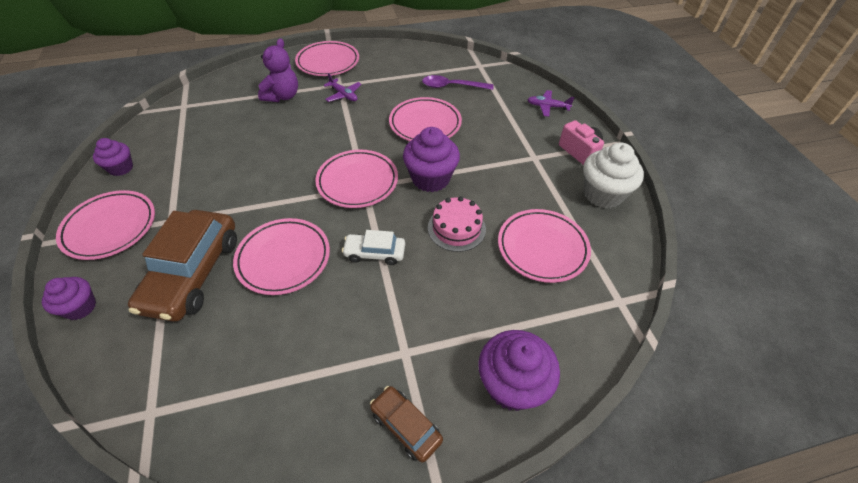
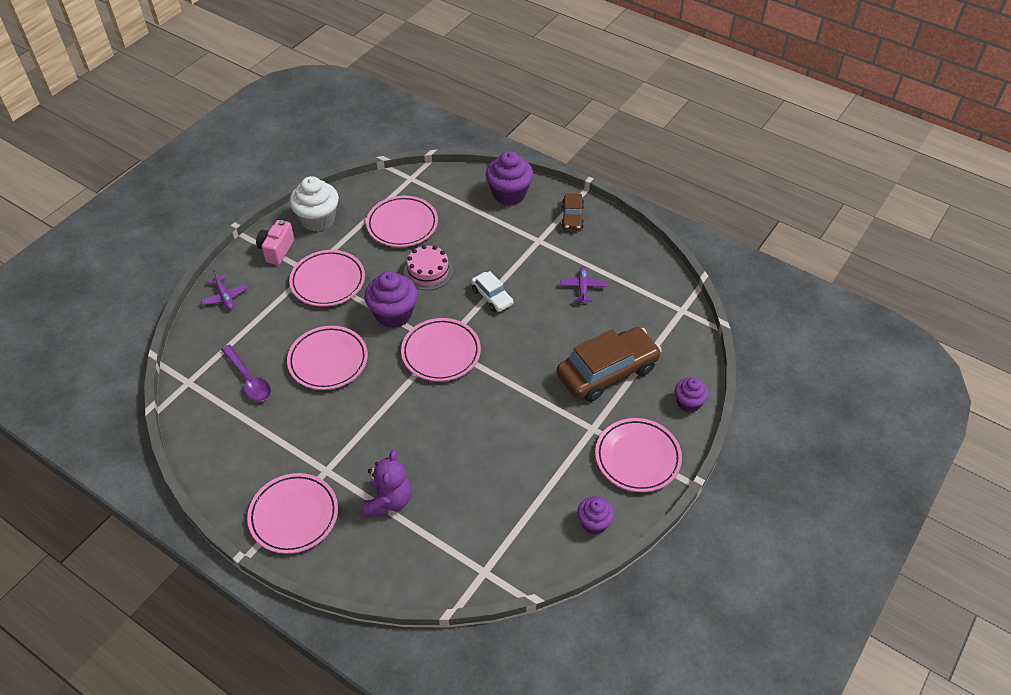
camera: 130 degrees left, 0 degrees up
pink plate [233,218,330,295] -> pink plate moved to [289,250,365,307]
purple teddy bear [258,38,298,102] -> purple teddy bear turned 120 degrees clockwise [364,449,412,515]
purple plane [324,73,362,102] -> purple plane moved to [560,266,607,303]

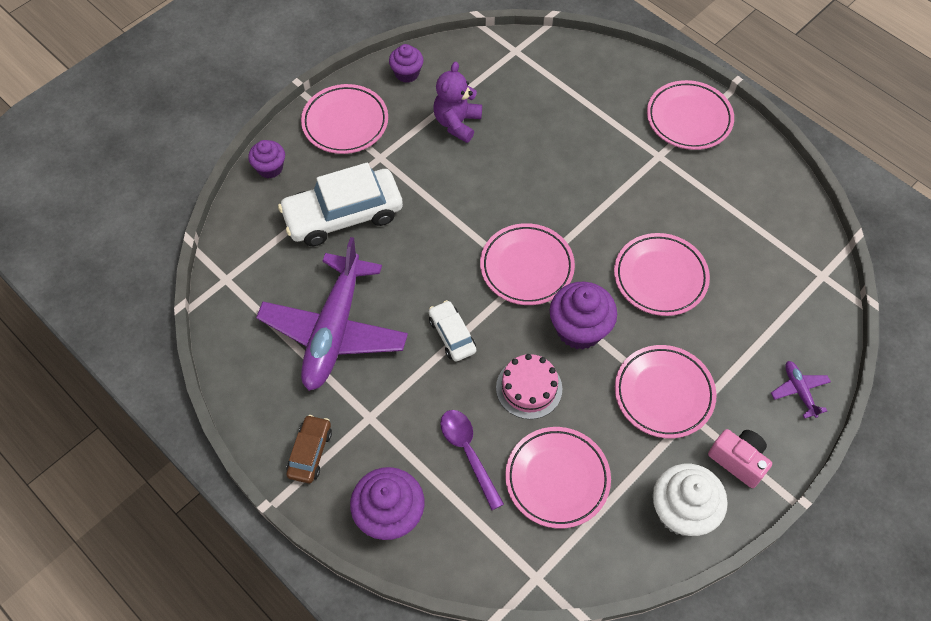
camera: 170 degrees left, 10 degrees up
purple spoon [221,345,271,401] -> purple spoon moved to [440,410,504,510]
pink camera [256,220,294,265] -> pink camera turned 75 degrees counterclockwise [708,429,772,488]
purple teddy bear [364,449,412,515] -> purple teddy bear moved to [433,61,482,143]
brown car [556,327,662,402] -> white car [278,163,403,246]
purple plane [560,266,607,303] -> purple plane [256,237,408,391], size x2.50

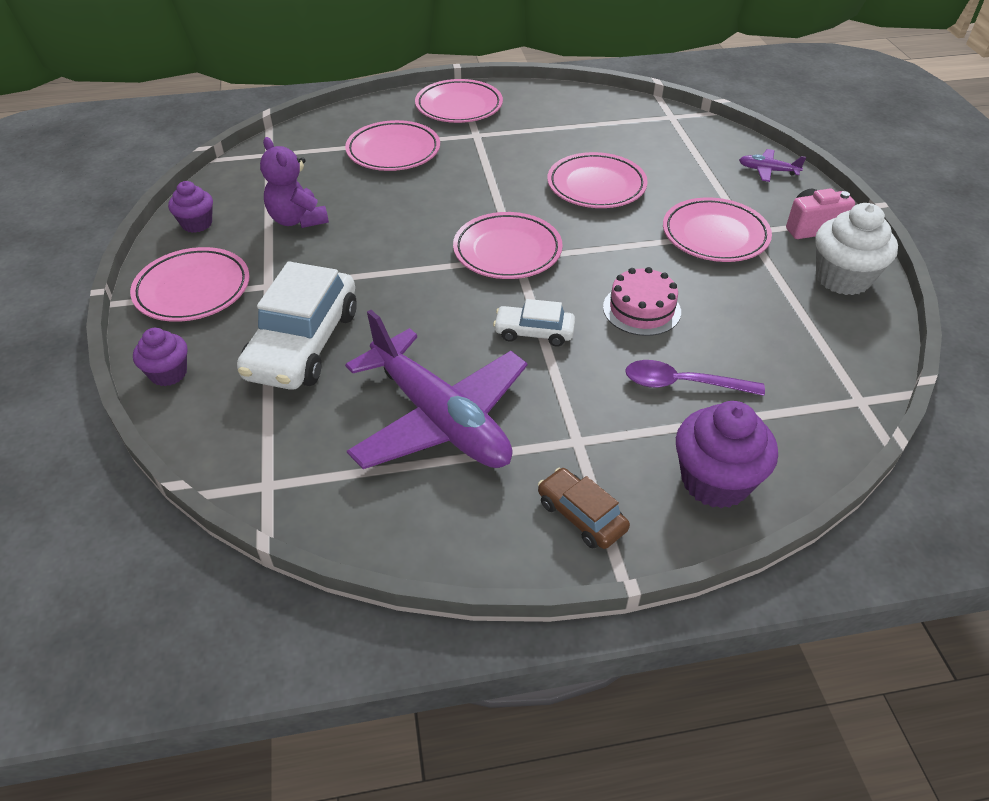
camera: 55 degrees left, 15 degrees down
pink plate [505,427,611,529] -> pink plate moved to [345,120,440,171]
purple cupcake [550,282,617,350] -> none

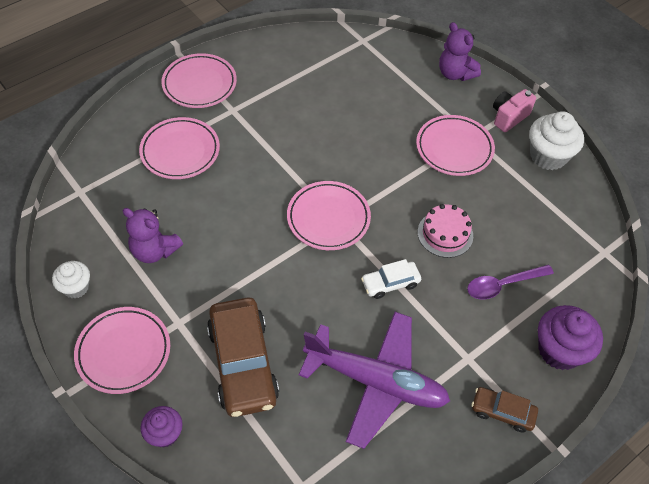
camera: 30 degrees left, 10 degrees up
purple cupcake [168,181,213,233] -> white cupcake [52,261,90,299]
white car [237,261,357,390] -> brown car [207,297,279,417]
pink plate [547,152,648,208] -> none
purple plane [739,149,806,182] -> purple teddy bear [439,22,481,81]

